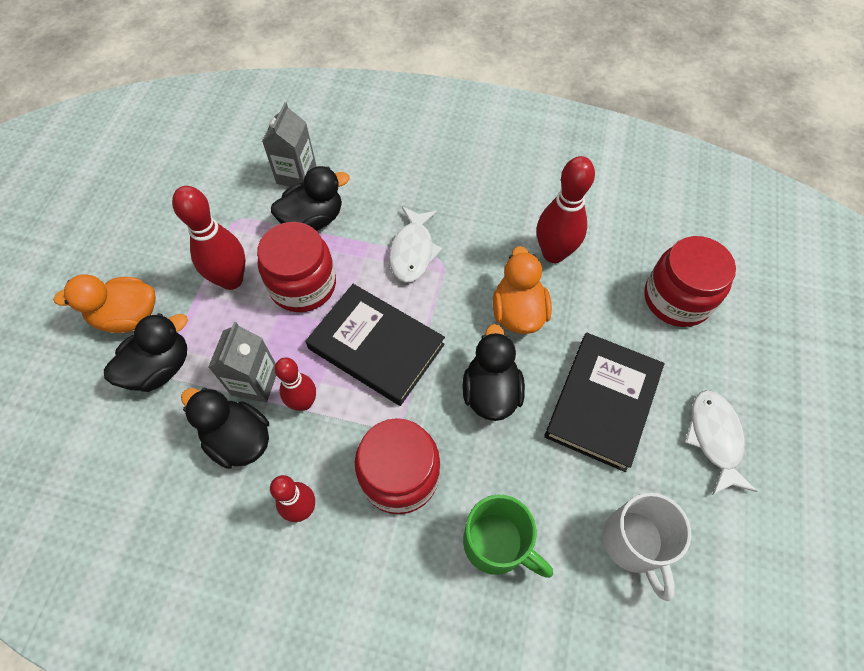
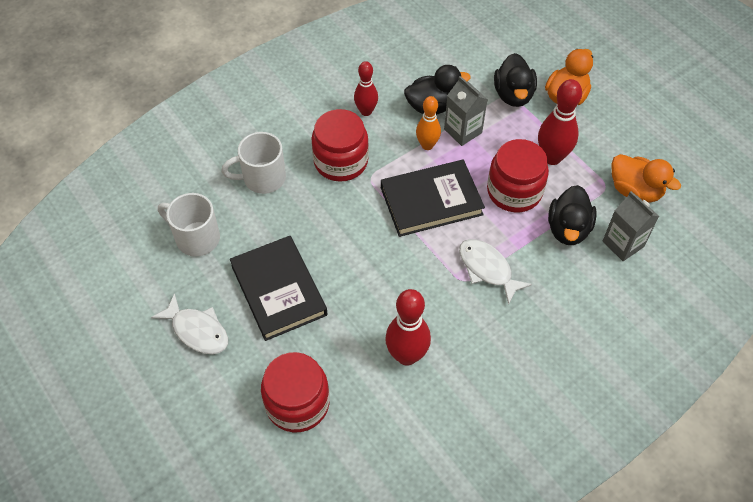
camera: 130 degrees right, 5 degrees down
red bowling pin [275,358,316,411] -> orange bowling pin [416,96,441,150]
black duck [462,324,525,421] -> none
green mug [463,495,553,578] -> white mug [221,132,286,194]
orange duck [493,246,552,334] -> orange duck moved to [611,154,681,202]

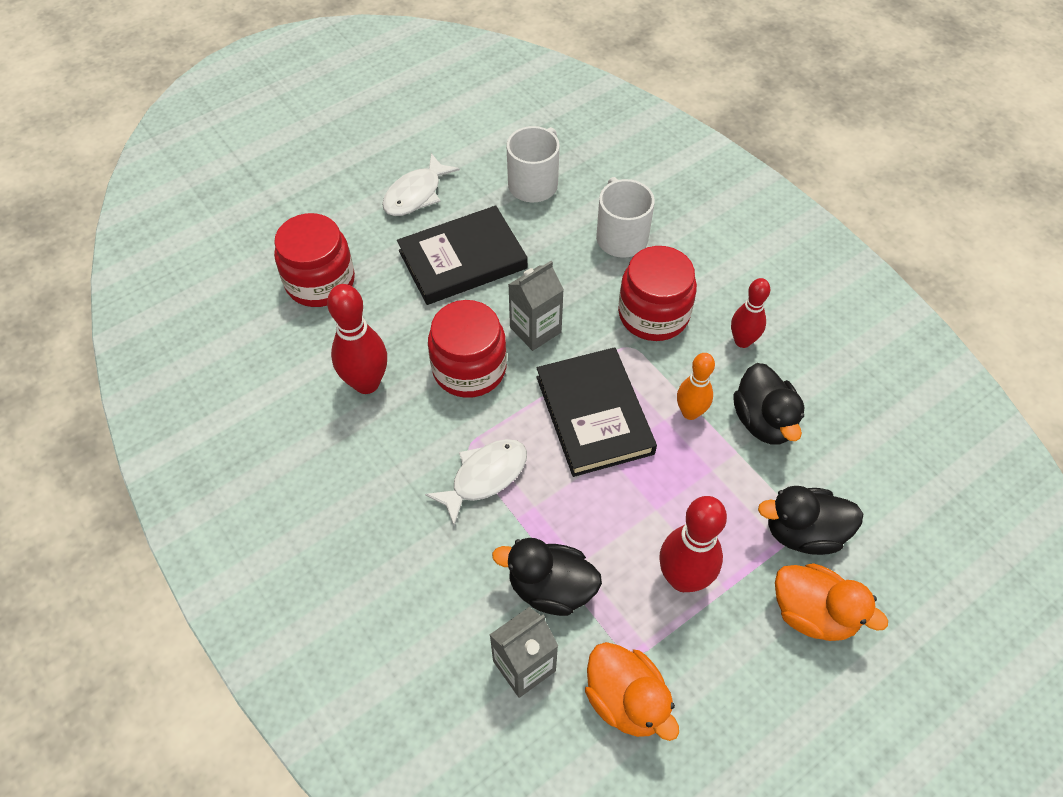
camera: 90 degrees right, 0 degrees up
grey carton [444,76,488,146] -> grey carton moved to [508,261,564,351]
red jar [487,139,549,213] -> red jar moved to [428,300,507,398]
orange duck [611,154,681,202] -> orange duck turned 75 degrees counterclockwise [585,642,679,741]

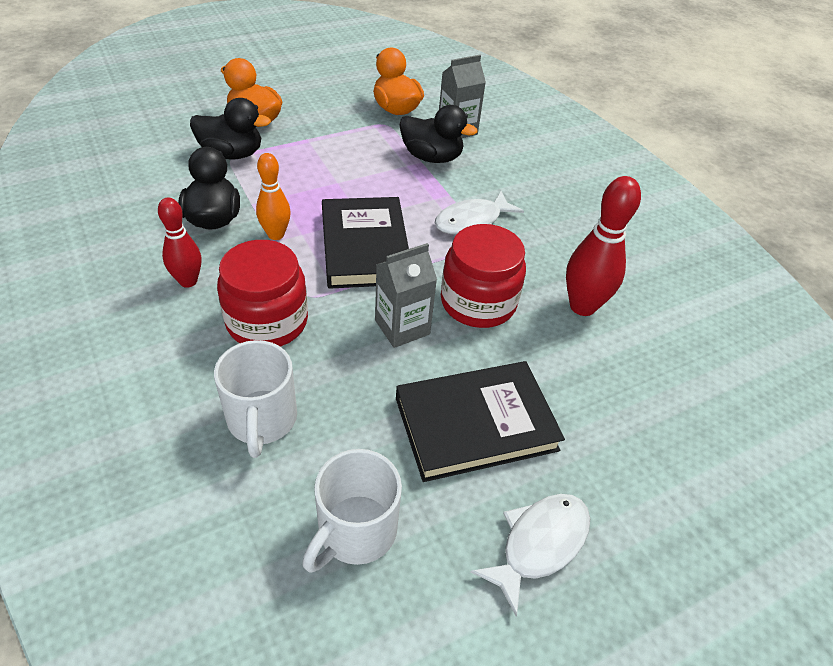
camera: 175 degrees left, 10 degrees down
red jar [274,213,355,307] -> none
red bowling pin [659,496,727,592] -> none

